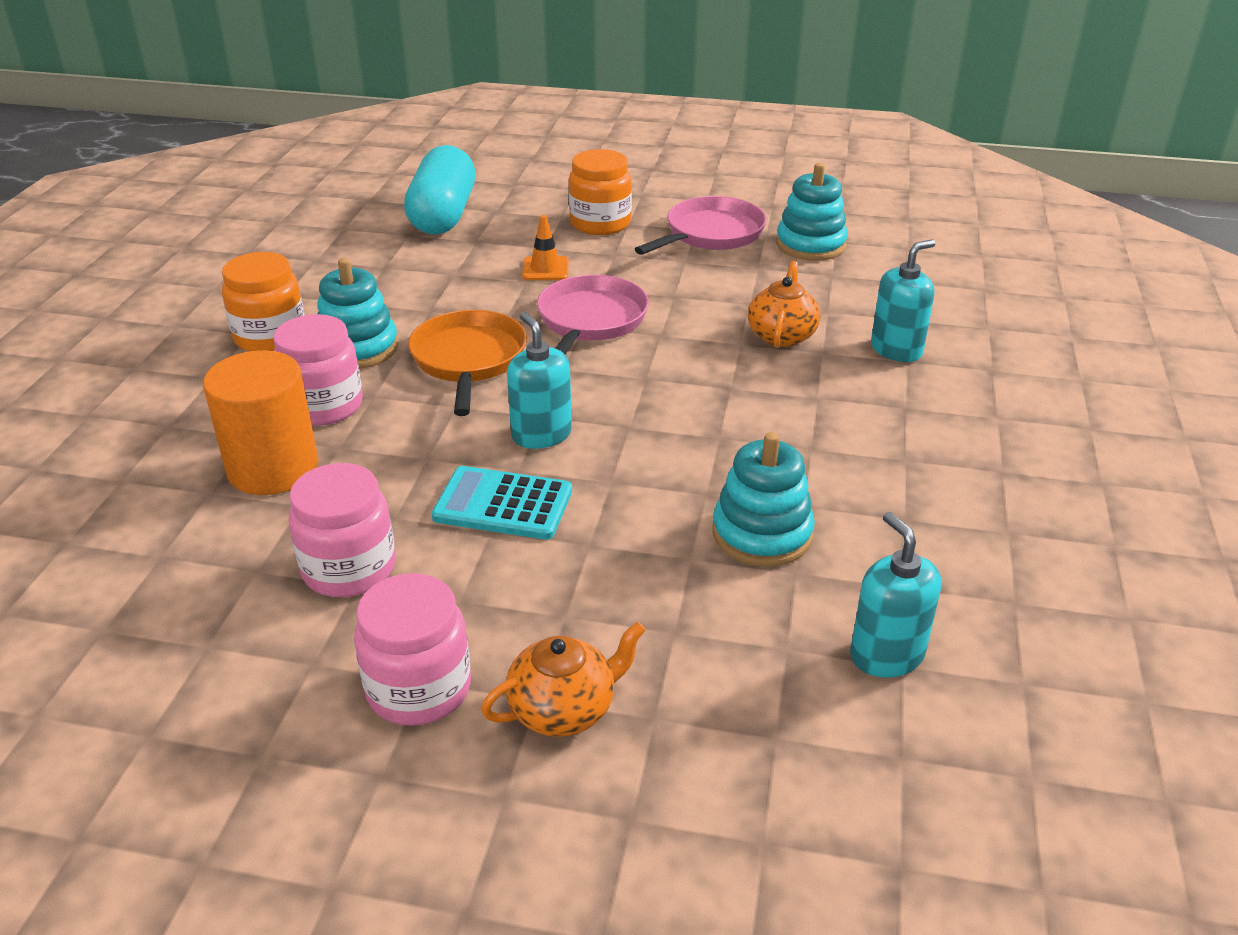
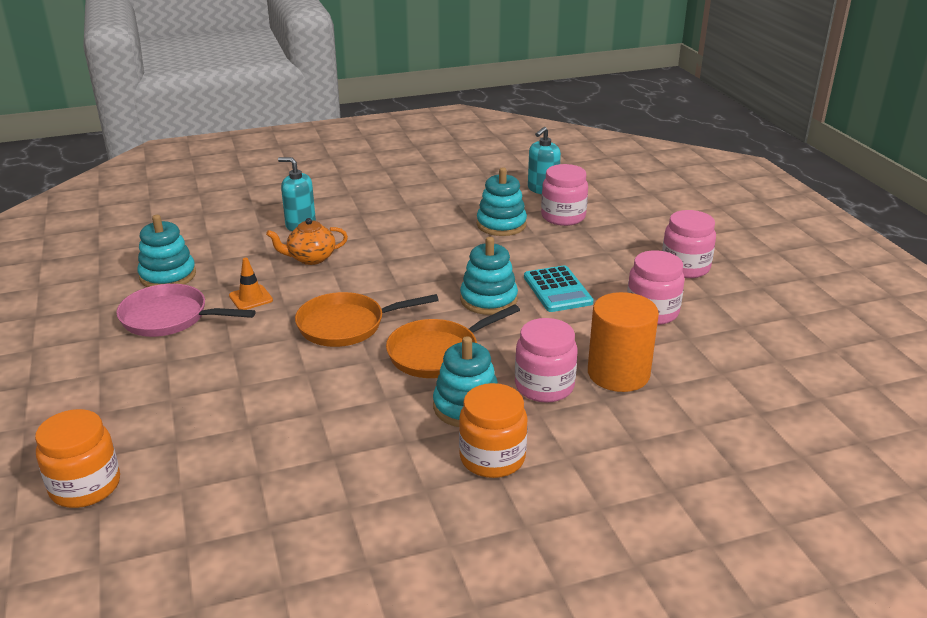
camera: 120 degrees left, 5 degrees down
turquoise capsule [404,145,475,234] -> none
orange teapot [481,622,646,737] -> none
turquoise soap dispenser [507,312,572,449] -> turquoise stacking toy [460,237,518,315]
orange traffic cone [522,215,569,280] -> orange traffic cone moved to [229,257,273,310]
pink pan [537,275,649,355] -> orange pan [295,292,439,347]
orange jar [569,149,632,235] -> orange jar moved to [35,409,120,508]
none -> pink jar [541,164,588,226]

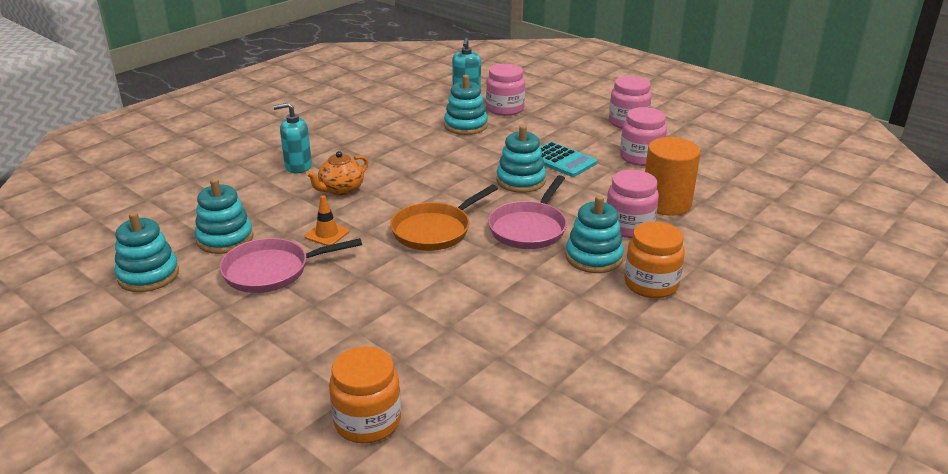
camera: 30 degrees left, 0 degrees up
orange pan [386,304,520,378] -> pink pan [488,175,567,249]
none -> turquoise stacking toy [115,212,179,292]

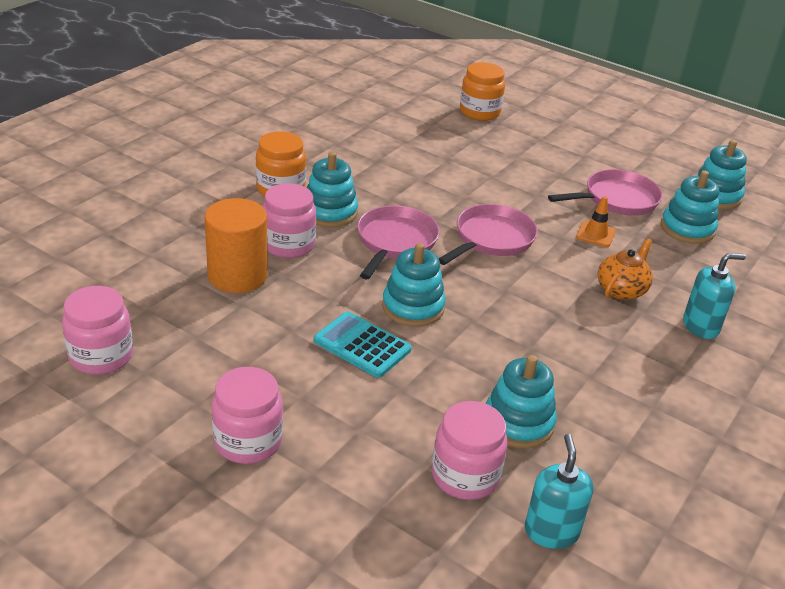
camera: 170 degrees right, 5 degrees up
orange pan [390,185,498,251] -> pink pan [439,204,538,265]
pink jar [620,107,667,166] -> pink jar moved to [62,286,133,375]

